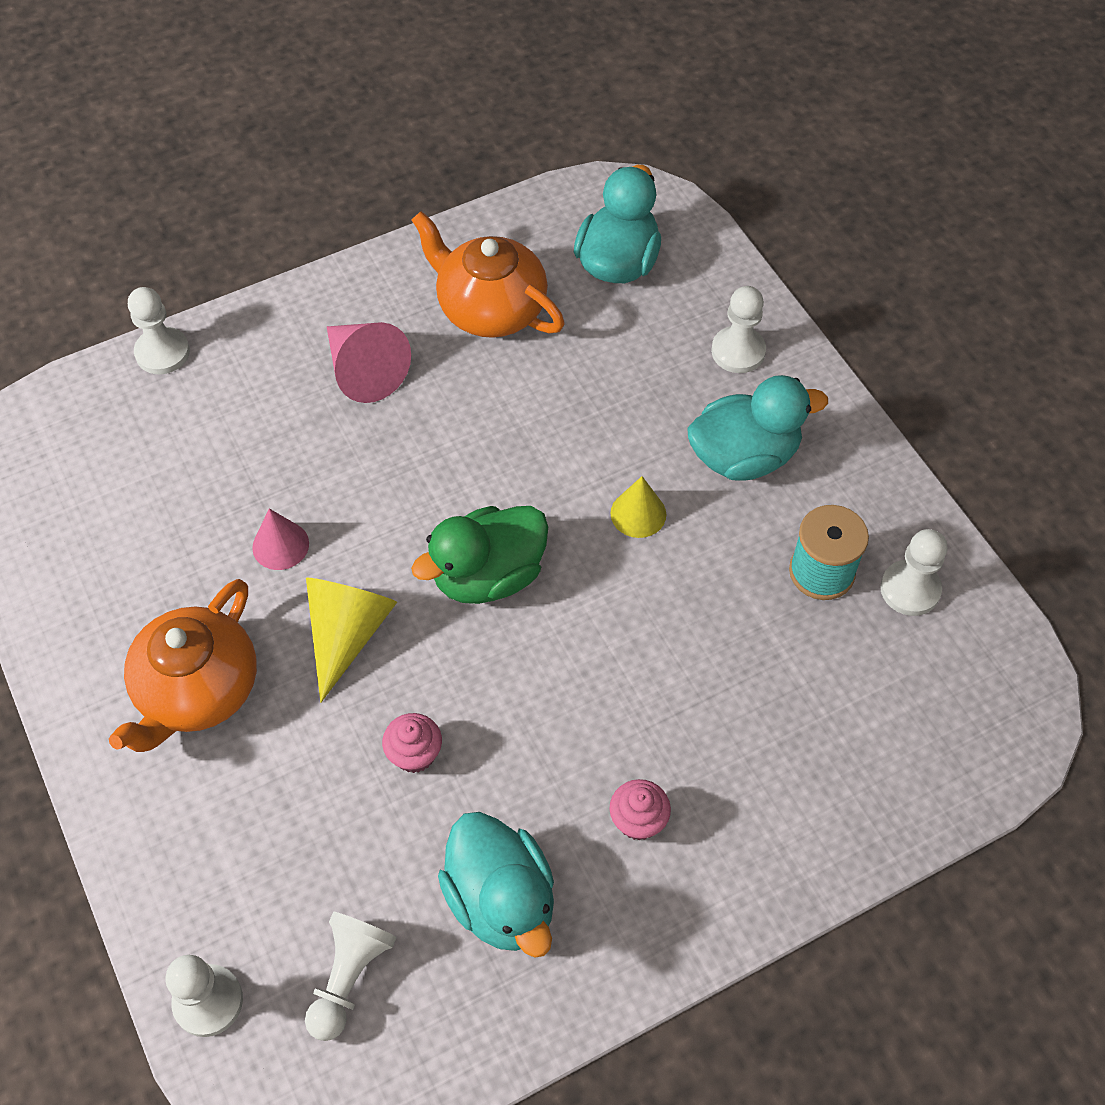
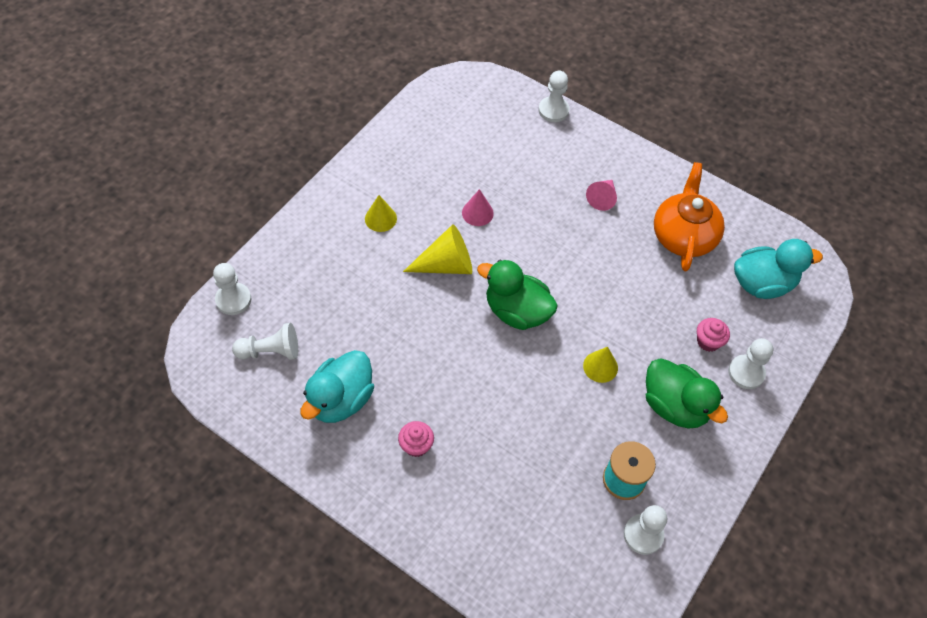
camera: 60 degrees right, 0 degrees up
orange teapot [109,579,257,752] -> yellow cone [365,195,397,232]
pink cone [327,322,411,403] -> pink cone [586,180,617,211], size x0.63
pink cupcake [382,713,442,773] -> pink cupcake moved to [697,318,730,352]
turquoise duck [687,375,828,481] -> green duck [646,359,728,429]

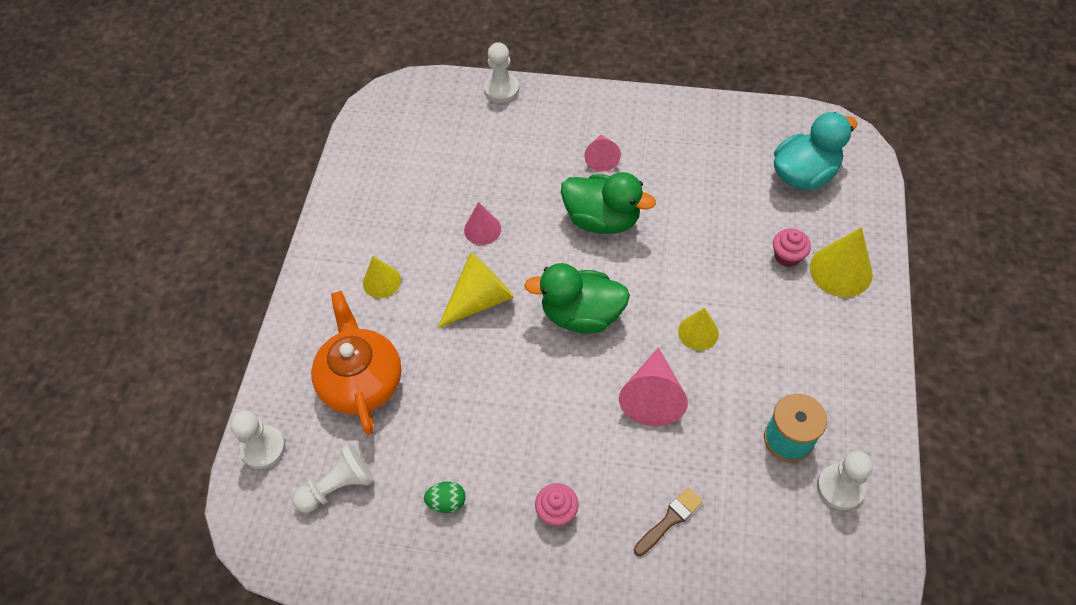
camera: 20 degrees left, 0 degrees up
turquoise duck [300,350,374,423] -> green egg [424,481,466,513]
green duck [646,359,728,429] -> green duck moved to [561,172,656,234]
orange teapot [654,162,725,271] -> orange teapot moved to [311,291,402,435]
white pawn [728,338,773,389] -> yellow cone [810,227,873,297]
none -> pink cone [619,347,688,426]
none -> brown brush [634,487,703,556]

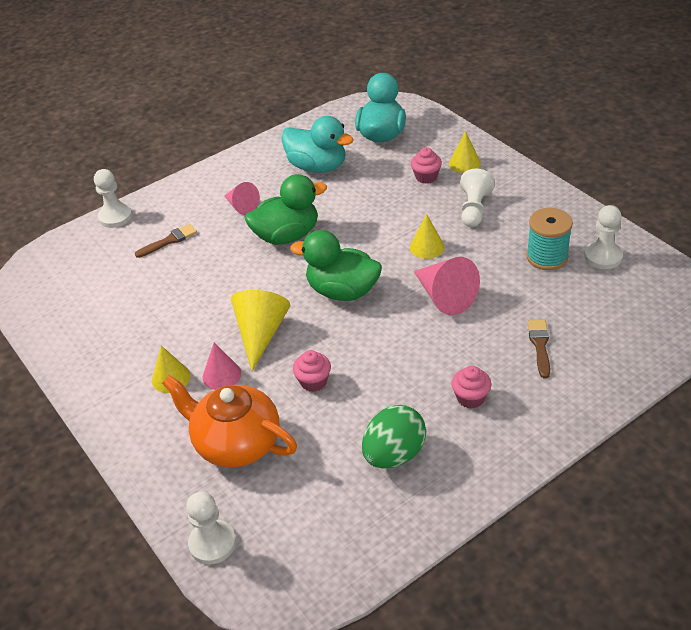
camera: 45 degrees left, 15 degrees down
white pawn [293,444,373,513] -> white pawn moved to [460,169,495,227]
green egg [424,481,466,513] -> green egg [362,405,426,469], size x1.86
pink cone [464,202,501,245] -> pink cone moved to [203,343,241,390]
green duck [524,263,630,334] -> green duck turned 60 degrees clockwise [290,230,382,301]
yellow cone [810,227,873,297] -> yellow cone [449,131,481,173], size x0.63
none -> brown brush [135,224,197,258]
none -> turquoise duck [281,116,354,173]
none -> pink cupcake [293,350,331,392]

